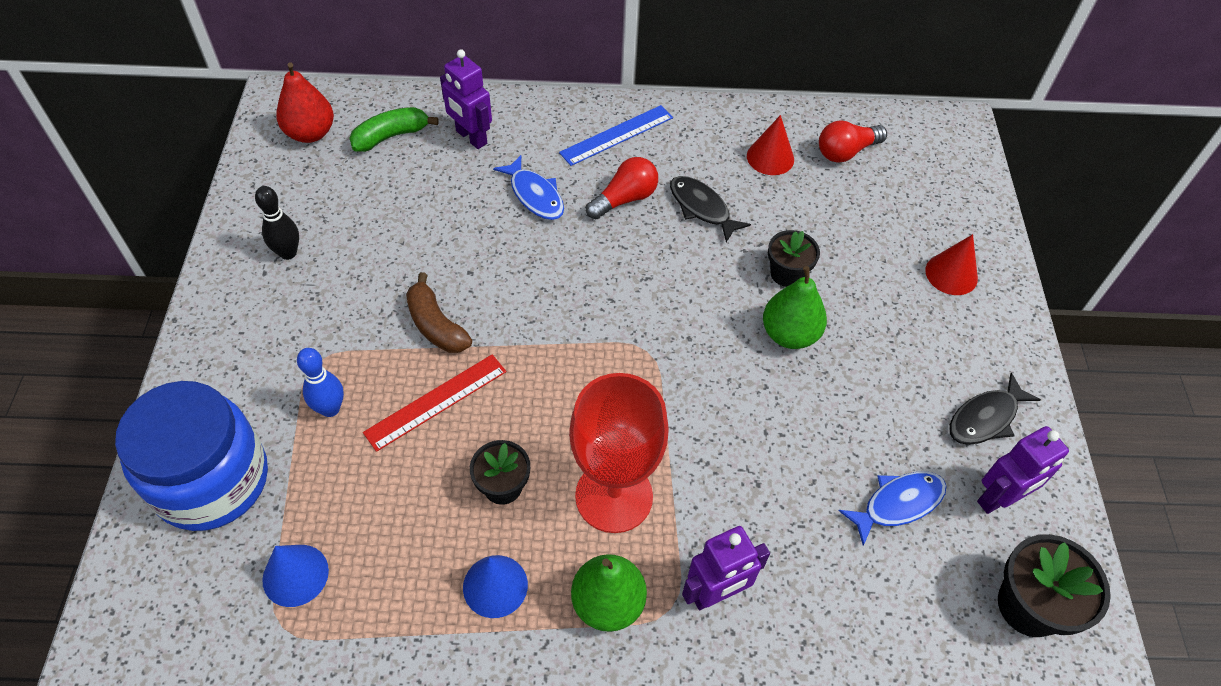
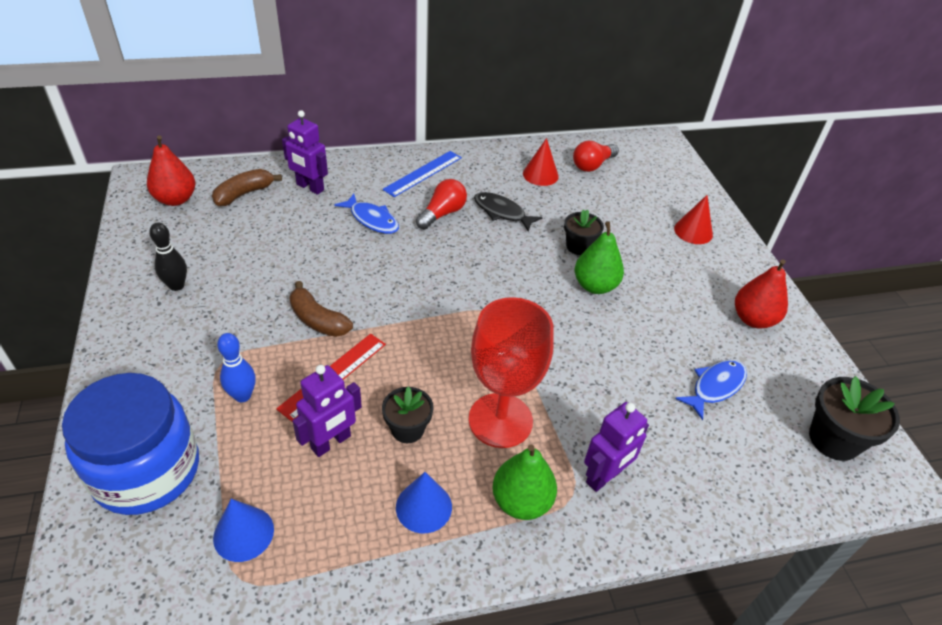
camera: 15 degrees left, 10 degrees down
green banana [349,107,439,152] -> brown banana [212,169,282,206]
black fish [949,373,1041,445] -> red pear [735,259,788,329]
purple robot [977,426,1069,514] -> purple robot moved to [293,365,362,457]

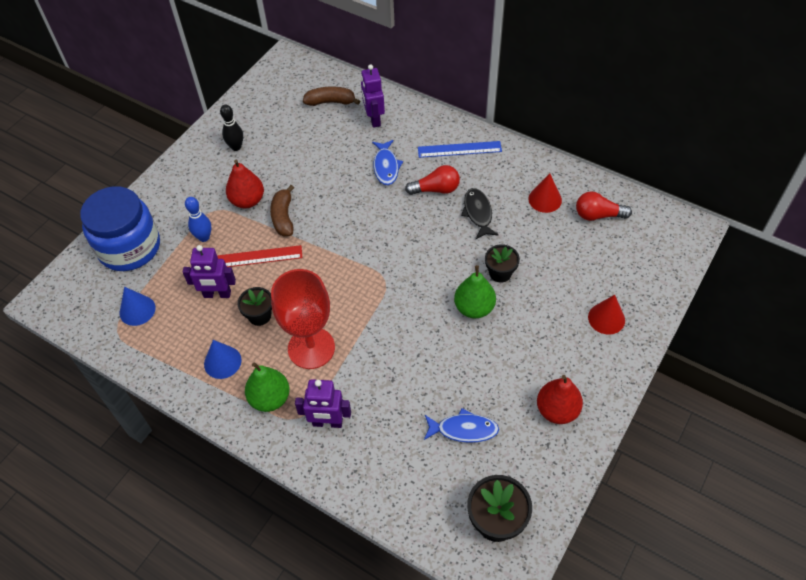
camera: 50 degrees right, 10 degrees up
red pear [147,135,195,206] -> red pear moved to [226,160,264,208]

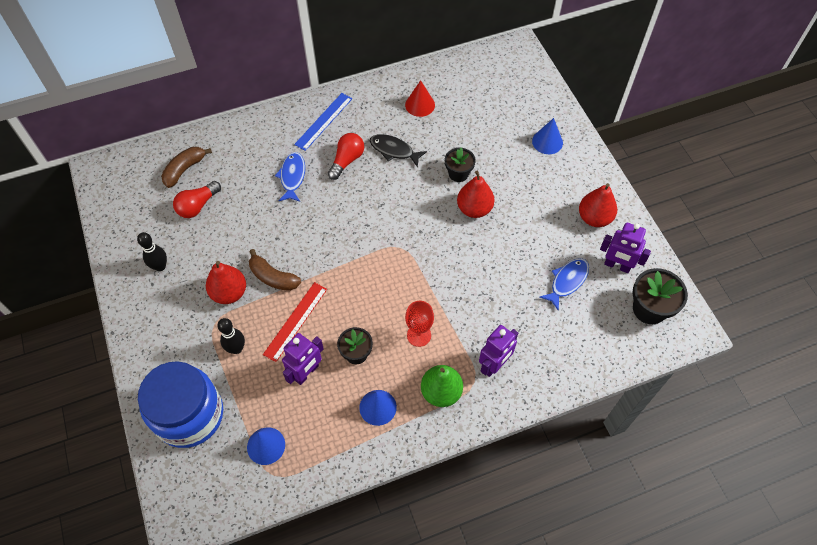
camera: 55 degrees left, 5 degrees up
blue bowling pin [185,197,212,242] -> black bowling pin [217,318,245,354]
red goblet [271,269,335,369] -> red goblet [405,301,434,347], size x0.54
purple robot [361,64,385,128] -> purple robot moved to [600,223,651,273]
blue fish [372,140,403,185] -> blue fish turned 120 degrees counterclockwise [275,152,305,202]
green pear [454,265,496,318] -> red pear [457,171,494,218]
red light bulb [576,191,632,221] -> red light bulb moved to [173,181,221,218]
red cone [588,295,625,335] -> blue cone [532,118,563,154]

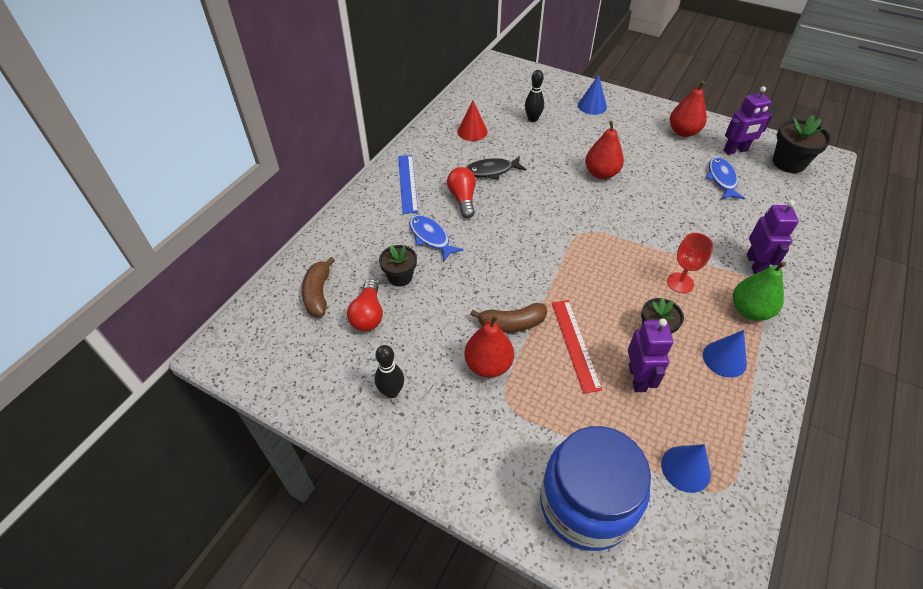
camera: 40 degrees left, 10 degrees down
black bowling pin [217,318,245,354] -> black bowling pin moved to [525,70,544,122]
black flower pot [445,148,476,182] -> black flower pot moved to [379,245,417,287]

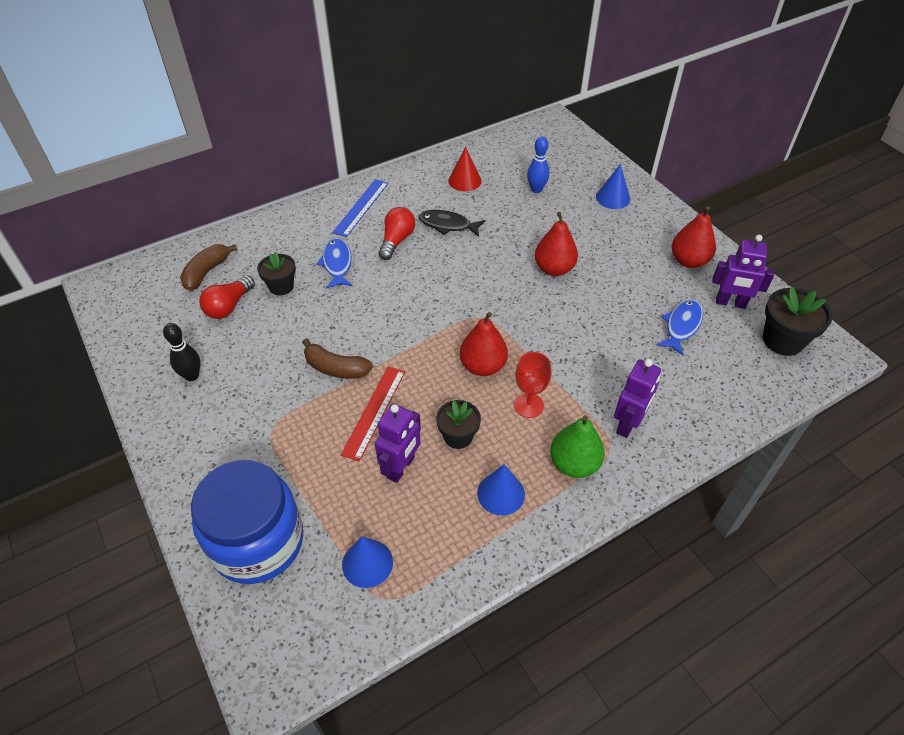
camera: 30 degrees right, 0 degrees up
red pear [464,315,514,378] -> red pear moved to [460,312,508,376]
black bowling pin [525,70,544,122] -> blue bowling pin [527,136,549,193]

